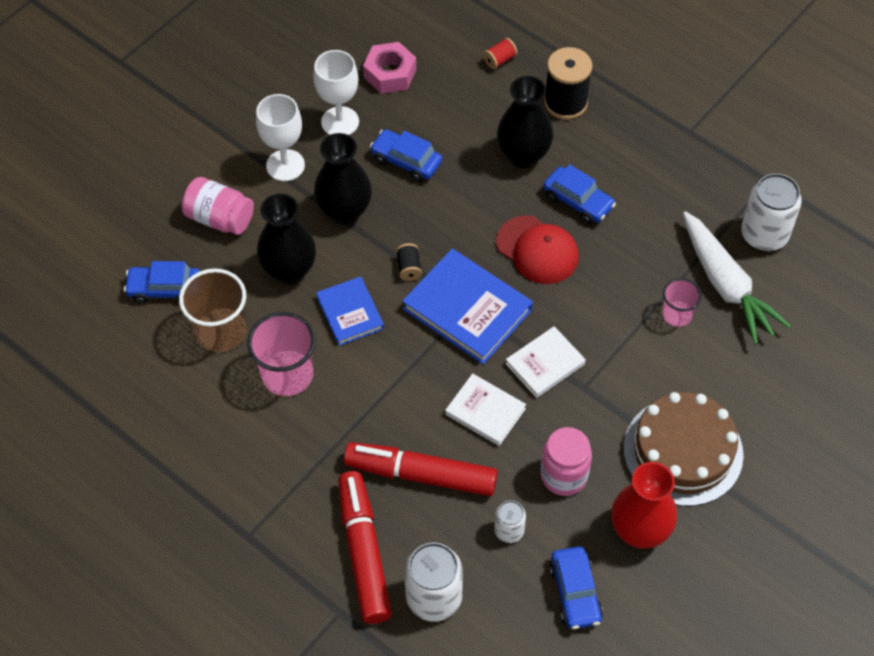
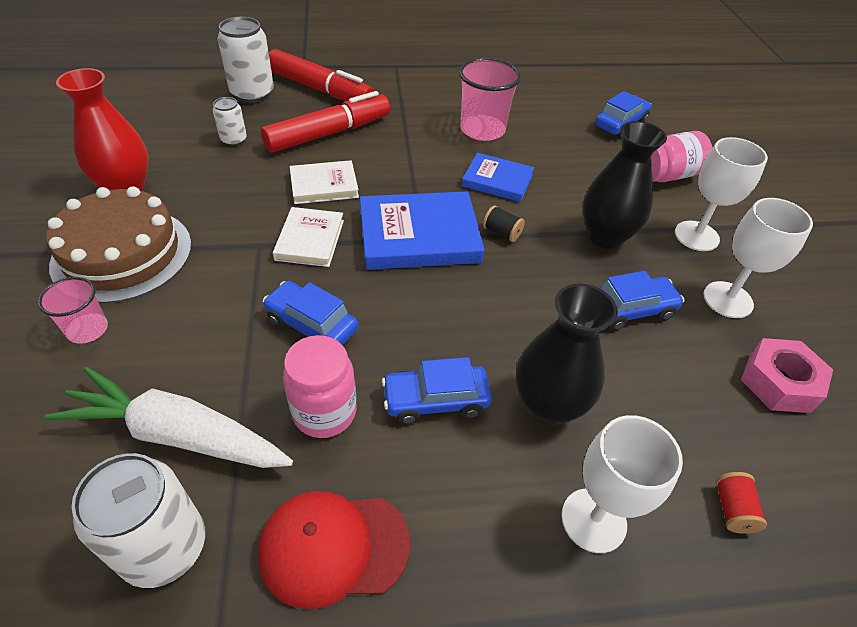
camera: 130 degrees right, 10 degrees down
brown cup [179,268,247,352] -> none
black vase [257,194,316,284] -> none
red cap [496,215,579,284] -> red cap moved to [258,491,410,609]
pink jar [541,427,592,496] -> pink jar moved to [283,335,356,438]
black spool [544,47,592,120] -> white goblet [561,415,683,553]
blue car [549,546,603,629] -> blue car moved to [263,281,358,345]
pink cup [663,278,702,327] -> pink cup moved to [38,277,108,344]

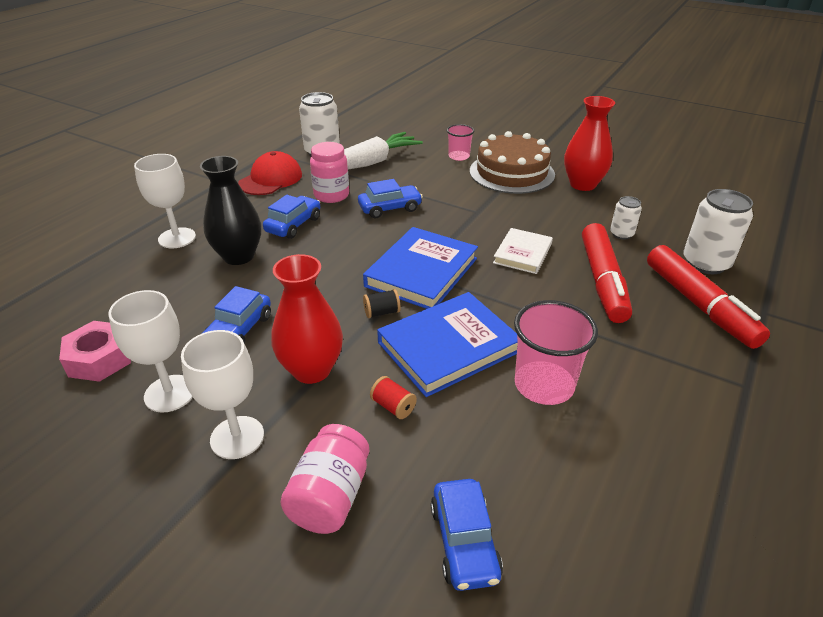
camera: 130 degrees right, 10 degrees down
red marker [269,49,374,101] -> red marker turned 90 degrees counterclockwise [647,245,770,349]
white book [273,207,344,267] -> none
blue book [462,153,534,202] -> blue book [377,292,518,397], size x1.67
black vase [583,121,667,249] -> red vase [271,254,343,384]
red spool [716,472,767,534] -> red spool moved to [370,376,417,419]

